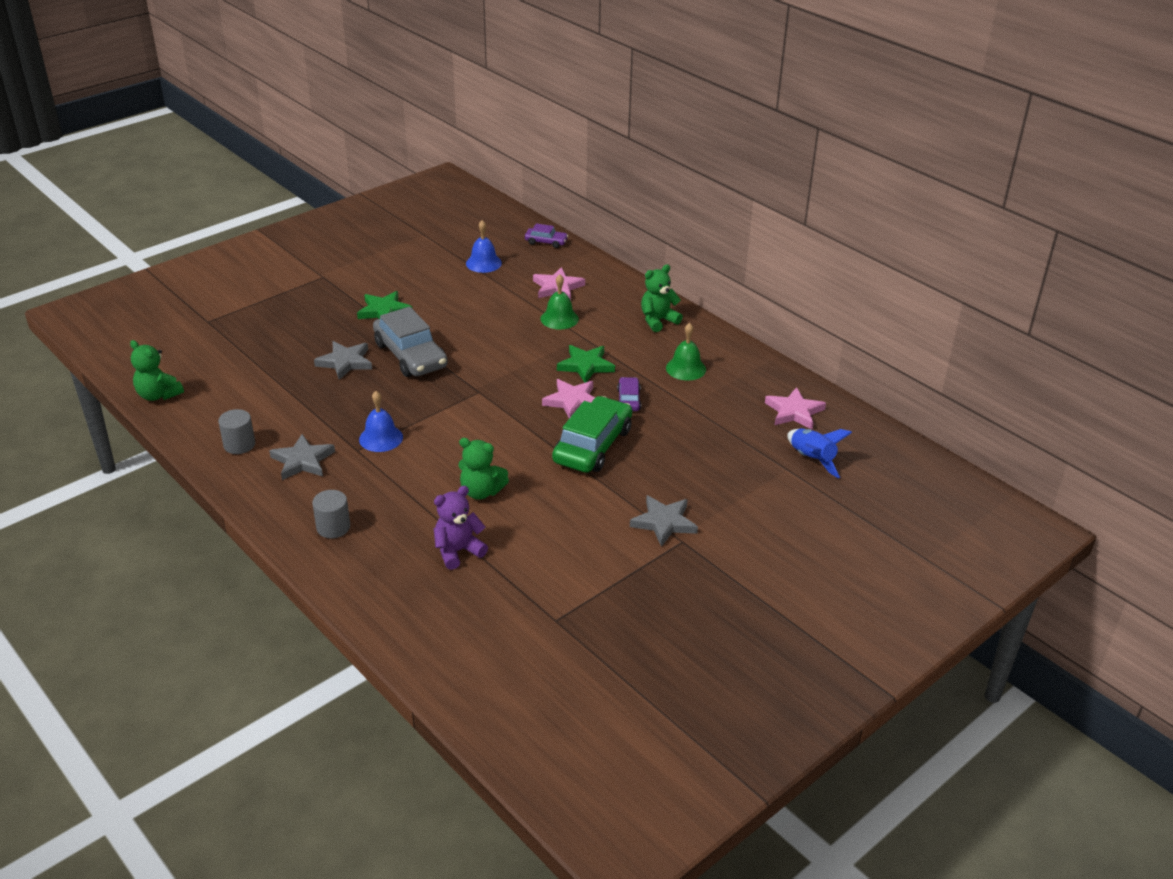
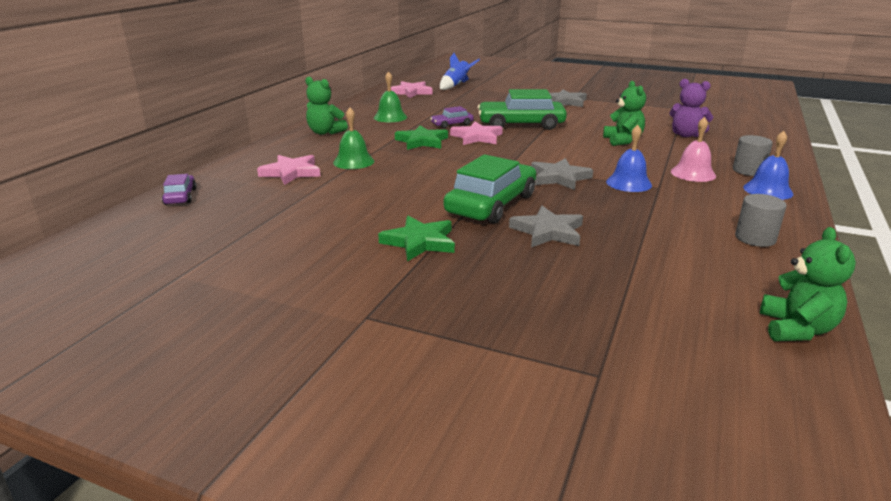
camera: 115 degrees left, 10 degrees down
grey star [269,434,335,480] -> grey star moved to [531,158,593,190]
grey car [373,307,448,377] -> green car [444,154,536,224]
blue bell [466,220,502,273] -> blue bell moved to [743,131,793,200]
none -> pink bell [671,117,716,182]

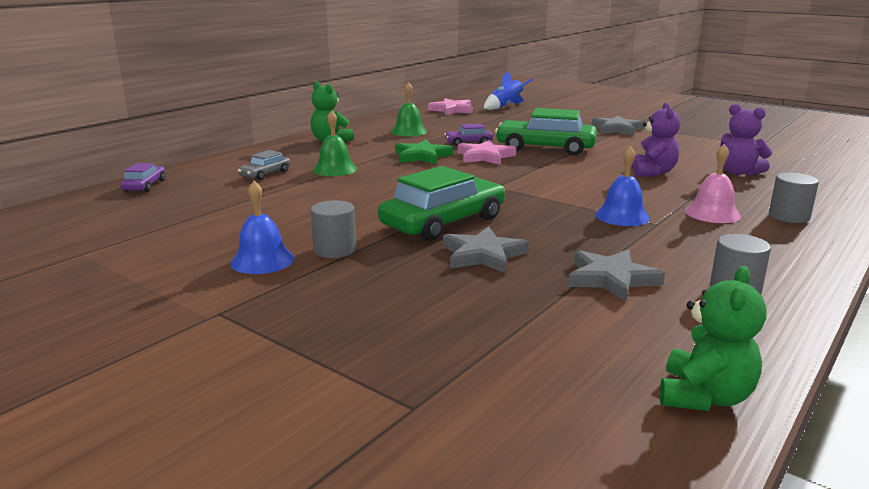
camera: 15 degrees right, 5 degrees down
pink star [257,155,321,185] -> grey car [238,150,290,180]
green star [378,216,455,262] -> grey cylinder [311,200,356,258]
grey star [531,158,593,190] -> grey star moved to [568,249,665,302]
green teddy bear [603,81,646,146] -> purple teddy bear [631,102,680,177]
blue bell [743,131,793,200] -> blue bell moved to [231,181,294,274]

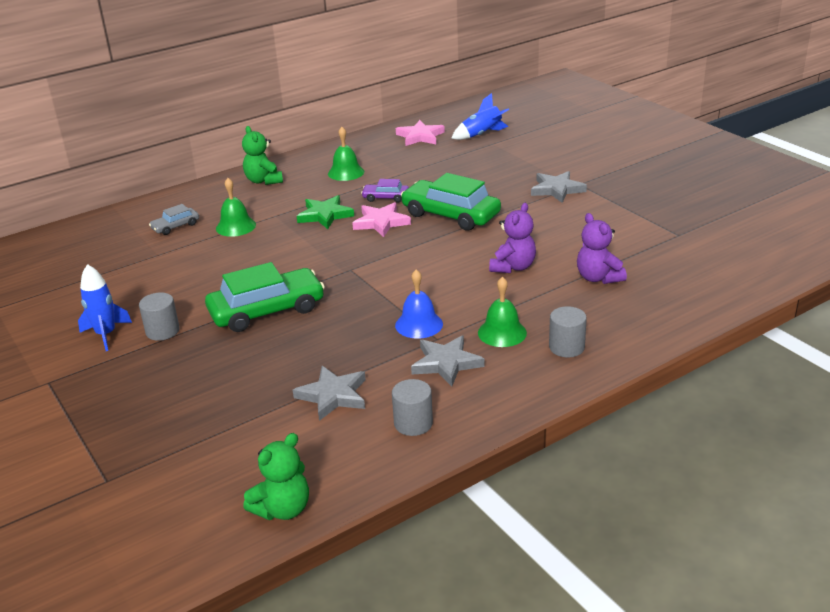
camera: 20 degrees right, 10 degrees up
purple car [120,163,165,192] -> none
blue bell [231,181,294,274] -> blue rocket [78,264,132,351]
grey star [443,226,529,273] -> grey star moved to [411,335,484,386]
pink bell [685,144,741,223] -> green bell [478,277,527,347]

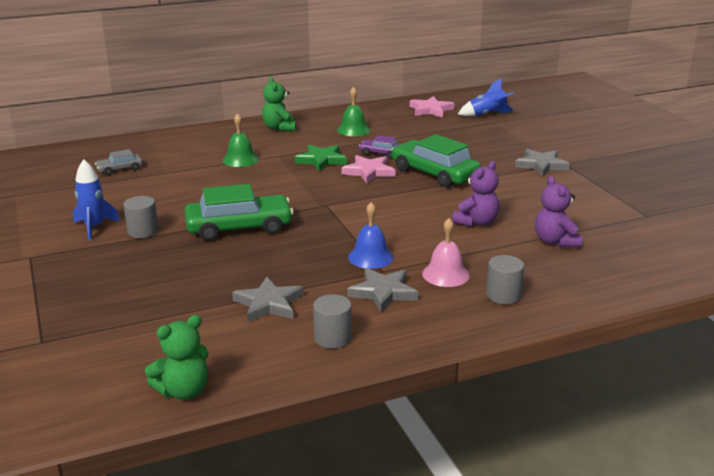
camera: 10 degrees right, 5 degrees down
grey car [149,204,199,235] -> grey car moved to [95,149,143,175]
green bell [478,277,527,347] -> pink bell [422,218,470,287]

